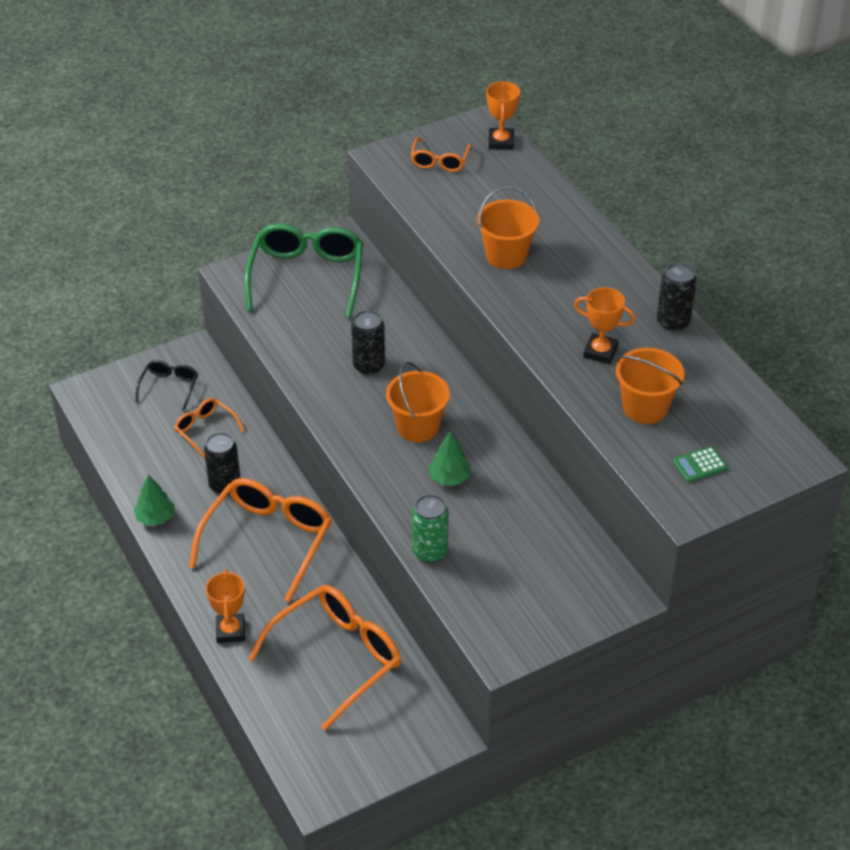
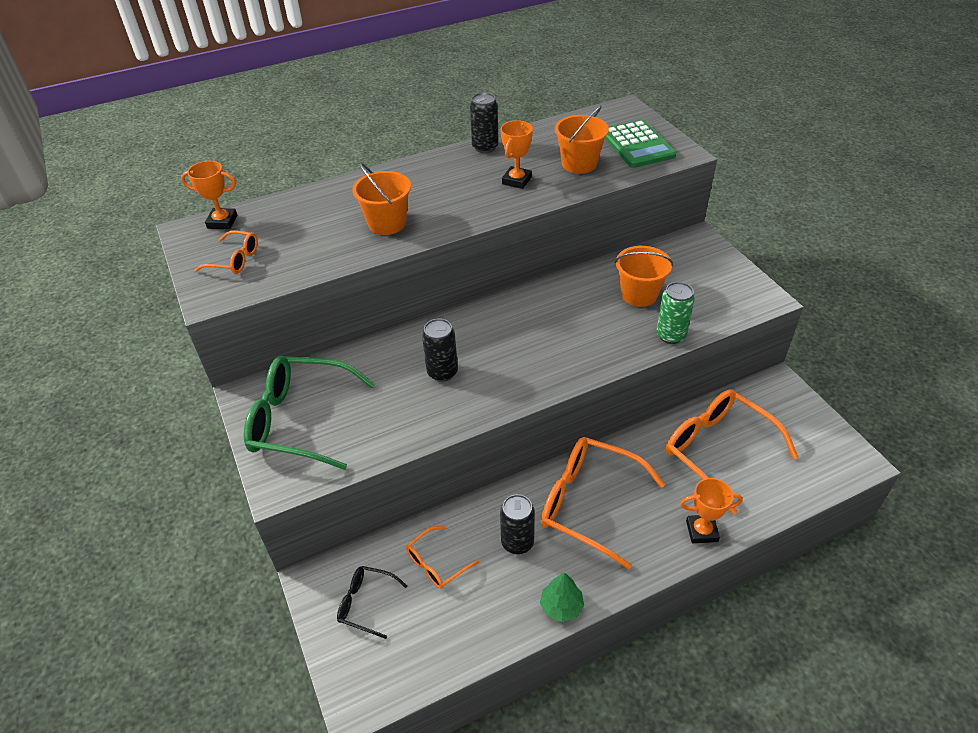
camera: 85 degrees left, 0 degrees up
orange bucket [386,362,450,442] -> orange bucket moved to [615,246,673,307]
green tree [428,431,471,485] -> none
green calculator [673,446,728,483] -> green calculator [605,120,676,168], size x2.09

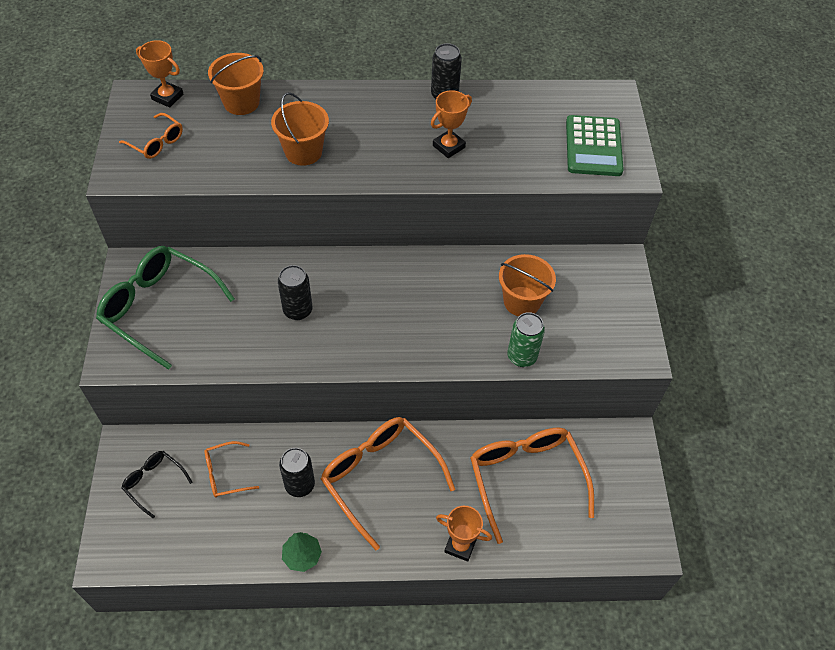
camera: 20 degrees right, 10 degrees up
orange bucket [555,105,609,174] -> orange bucket moved to [208,53,264,115]

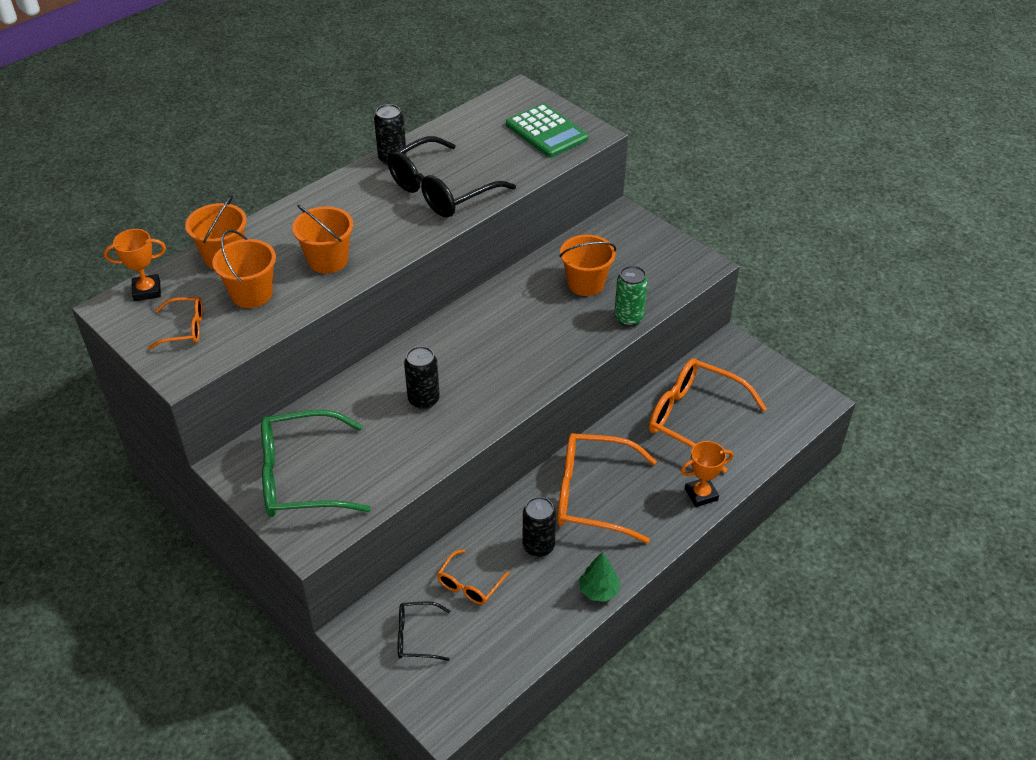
camera: 40 degrees left, 10 degrees down
orange trophy [431,90,472,158] -> black glasses [388,136,516,217]
none -> orange bucket [212,230,276,308]

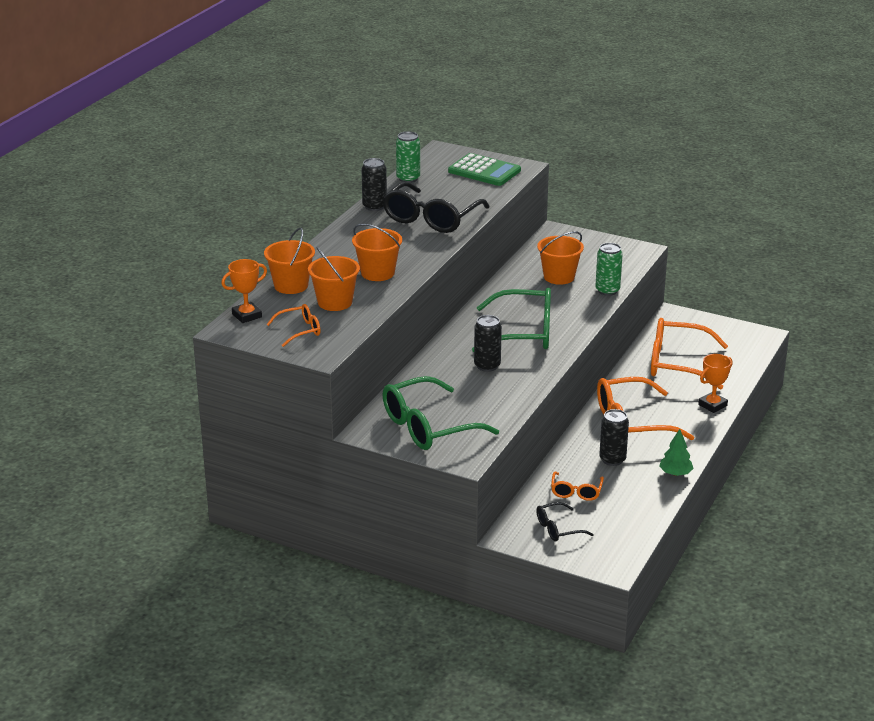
camera: 20 degrees left, 15 degrees down
none -> green can [396,131,420,183]
none -> green glasses [472,288,551,352]

